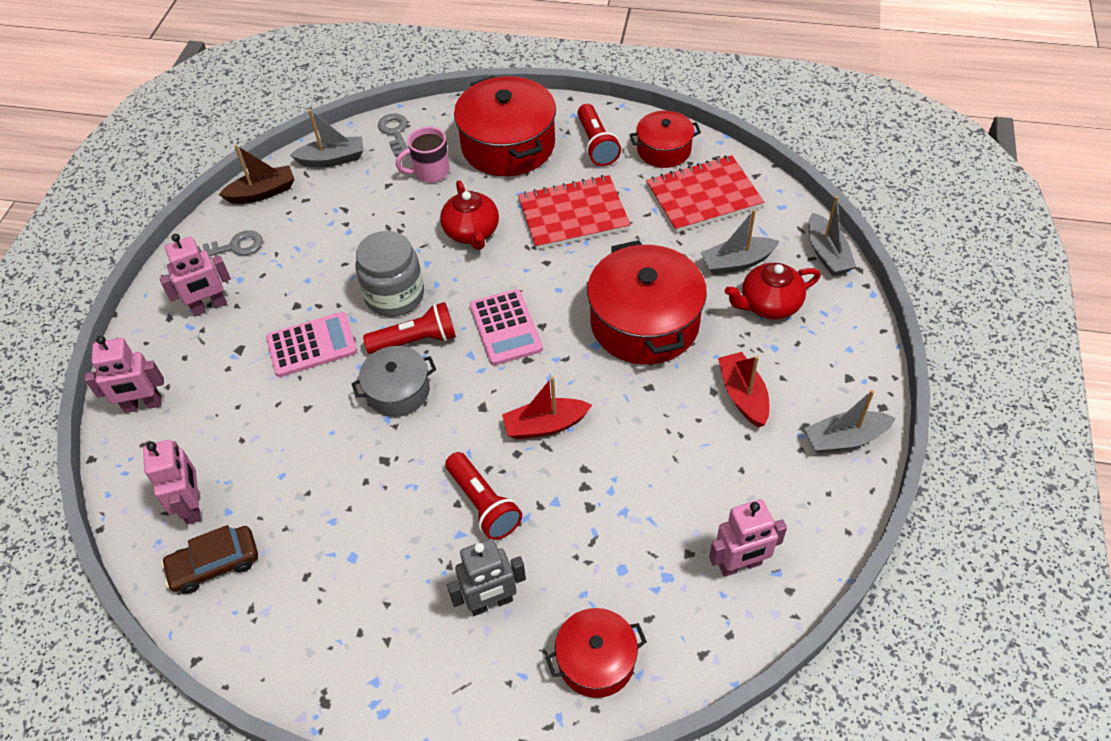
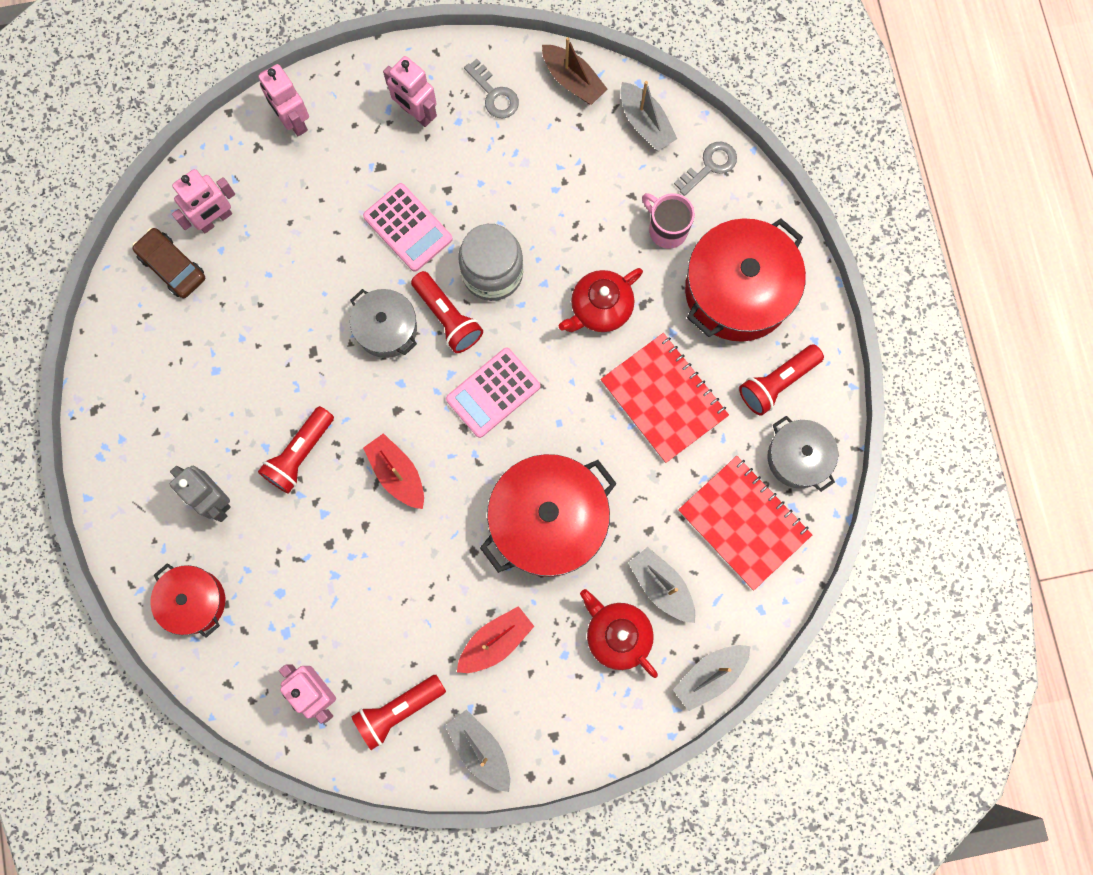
camera: 65 degrees right, 25 degrees up
red pot [629,111,701,168] -> grey pot [767,416,838,492]
none -> red flashlight [351,675,446,750]

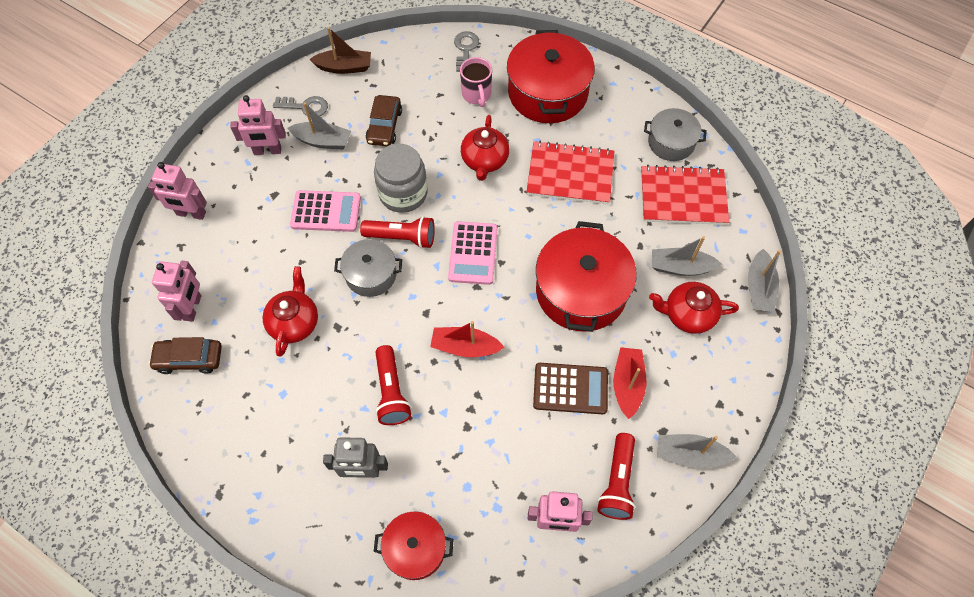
camera: 45 degrees left, 15 degrees down
grey boat [620,81,677,151] -> grey boat moved to [288,102,351,150]
pink mug [642,193,695,249] -> pink mug turned 105 degrees counterclockwise [460,57,492,107]
red flashlight [739,344,824,416] -> none
none -> red teapot [262,266,318,357]
none -> brown car [366,95,402,146]
none -> brown calculator [533,363,608,414]

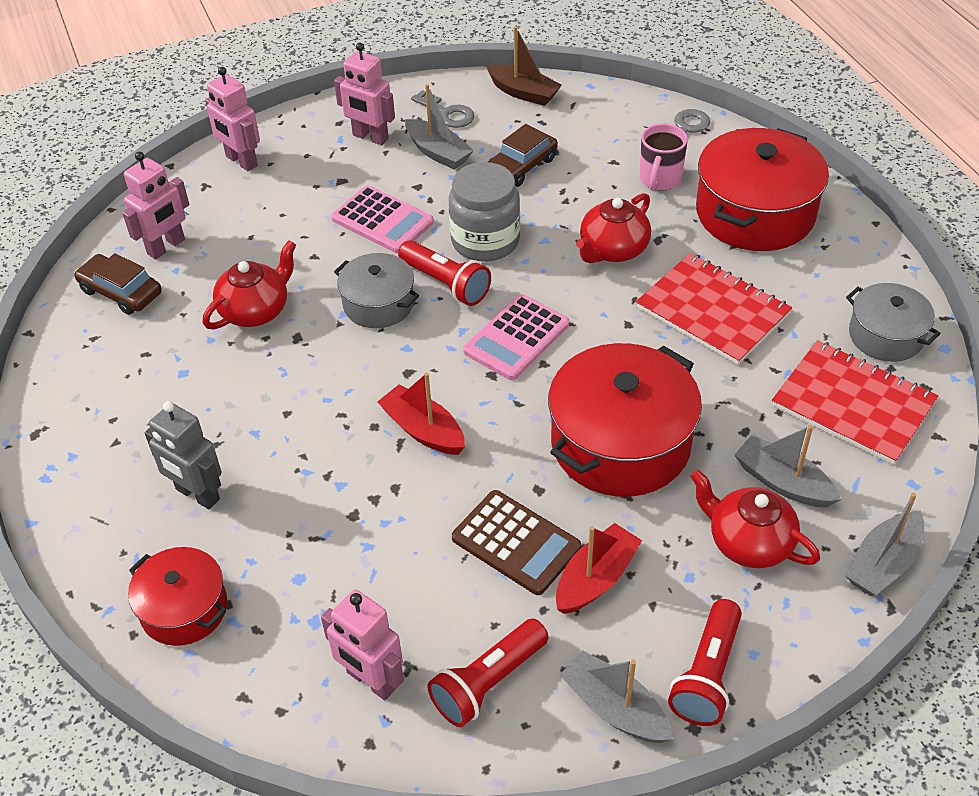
camera: 35 degrees right, 15 degrees down
red flashlight [375,345,411,425] -> red flashlight moved to [668,599,742,726]

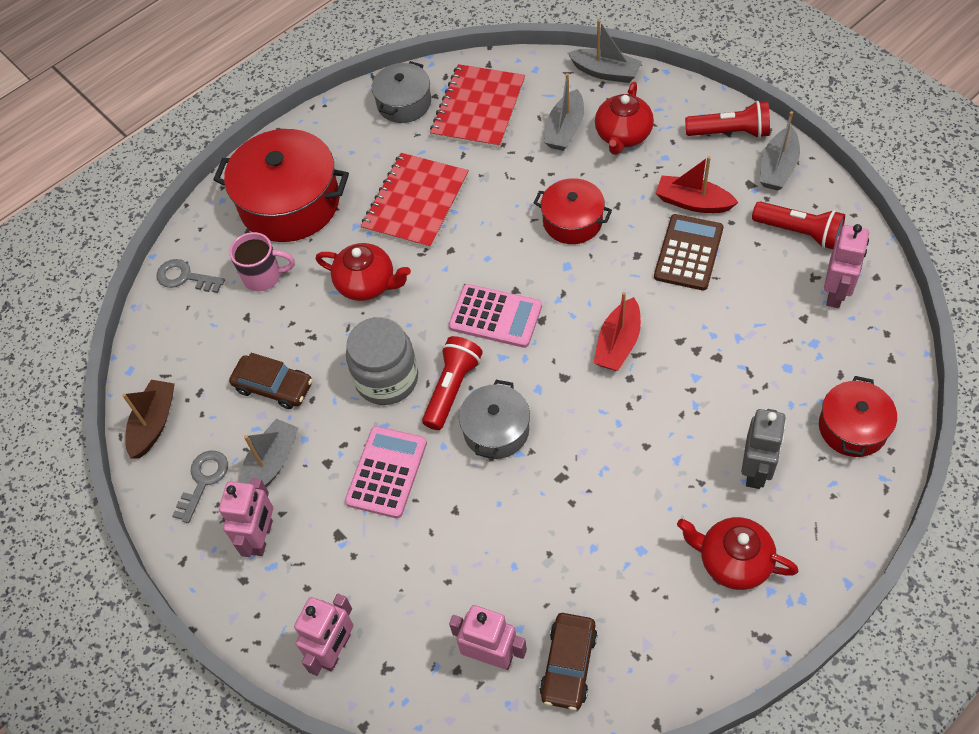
camera: 105 degrees left, 10 degrees up
red teapot [203,240,296,330] -> red teapot moved to [677,517,799,590]
red pot [548,343,702,497] -> red pot [534,178,612,244], size x0.57

